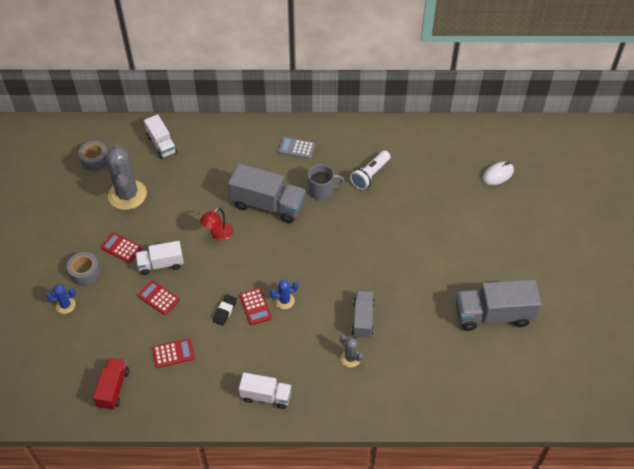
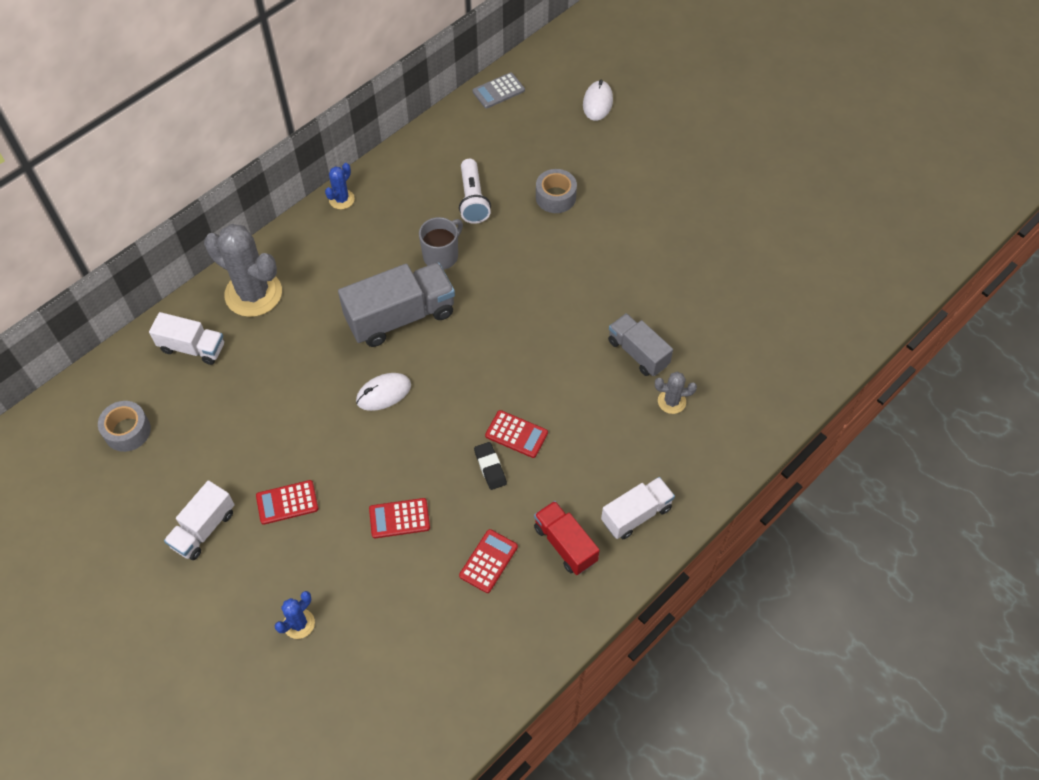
camera: 45 degrees left, 5 degrees up
grey tape [67,252,100,286] -> grey tape moved to [536,169,577,213]
red truck [93,358,129,410] -> red truck moved to [534,501,600,575]
grey cactus [106,145,147,210] -> grey cactus moved to [204,224,282,317]
white truck [135,241,184,275] -> white truck moved to [164,480,234,560]
red lamp [200,207,233,240] -> white mouse [356,373,411,411]
blue cactus [270,280,299,309] -> blue cactus moved to [325,163,355,209]
grey calculator [278,137,315,159] -> grey calculator moved to [472,73,525,108]
grey truck [456,279,541,331] -> none

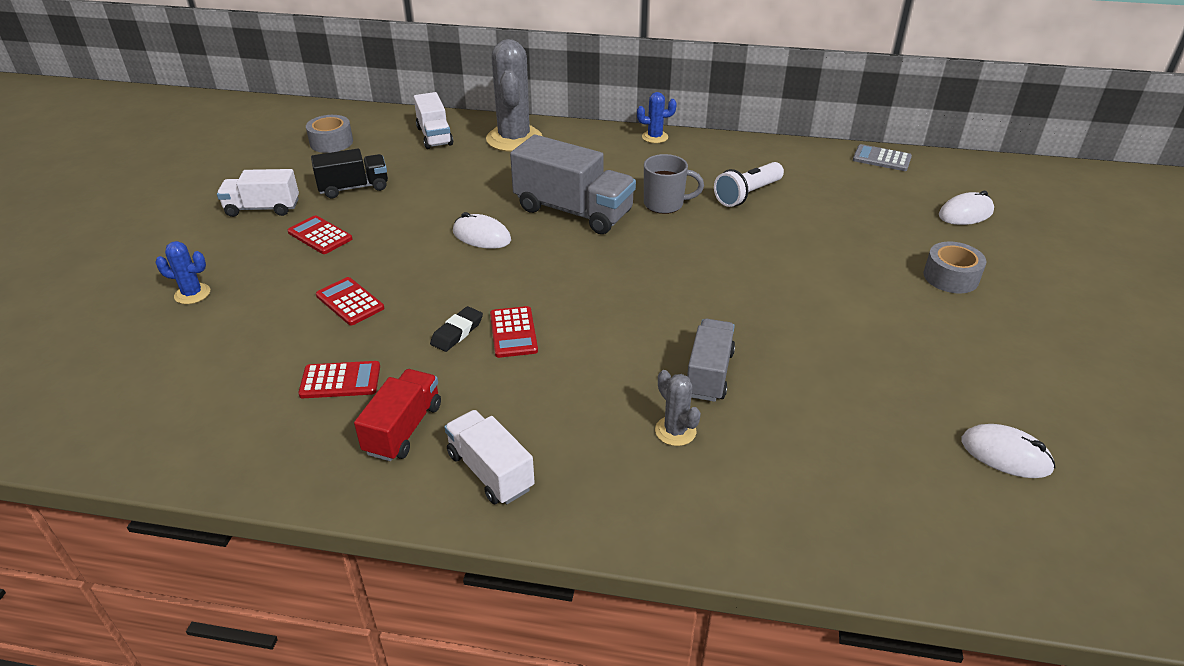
camera: 55 degrees right, 20 degrees down
grey tape [536,169,577,213] -> grey tape moved to [923,242,986,293]
white truck [601,477,675,539] -> white truck turned 150 degrees counterclockwise [444,410,535,504]
none -> black truck [311,149,388,198]
none -> white mouse [961,424,1056,478]

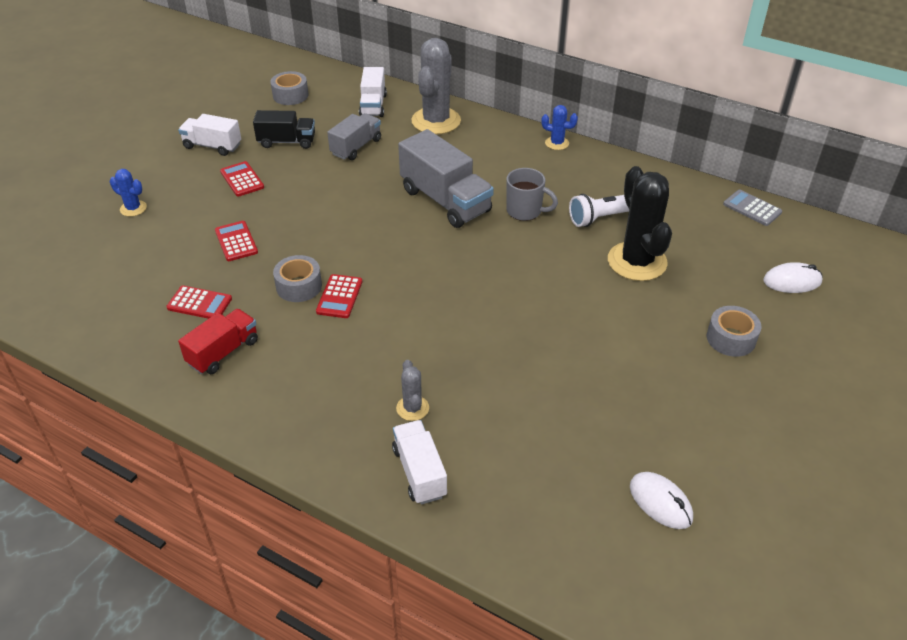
camera: 20 degrees right, 5 degrees up
black eraser [430,306,483,352] -> grey tape [273,255,322,302]
white truck [444,410,535,504] -> white truck moved to [392,420,447,504]
white mouse [453,212,511,249] -> none
grey truck [687,319,735,402] -> grey truck moved to [327,113,381,160]
none -> black cactus [608,166,672,281]

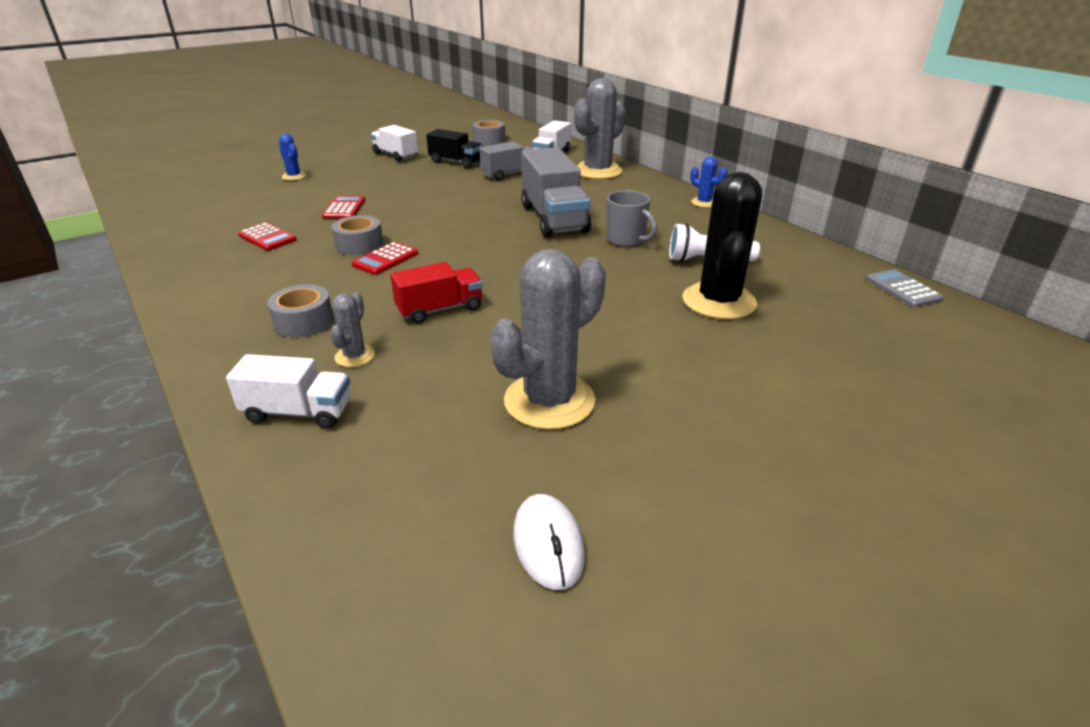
camera: 25 degrees right, 10 degrees down
red truck [178,309,258,374] -> red truck moved to [390,262,483,324]
red calculator [220,161,264,197] -> none
white truck [392,420,447,504] -> white truck turned 90 degrees clockwise [226,354,351,429]
grey tape [707,306,762,357] -> grey tape moved to [267,284,334,338]
white mouse [763,262,823,293] -> none
none -> grey cactus [490,249,606,430]

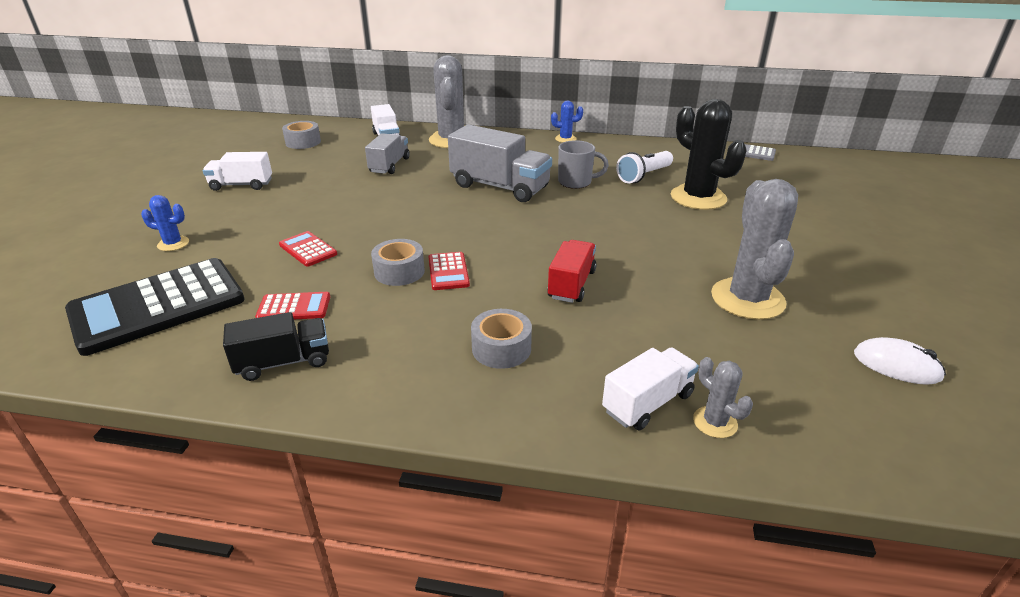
camera: 45 degrees left, 0 degrees up
grey cactus [330,292,375,367] -> grey cactus moved to [693,357,753,438]
black truck [426,129,482,168] -> black truck moved to [223,312,329,381]
none -> black calculator [65,258,245,356]

